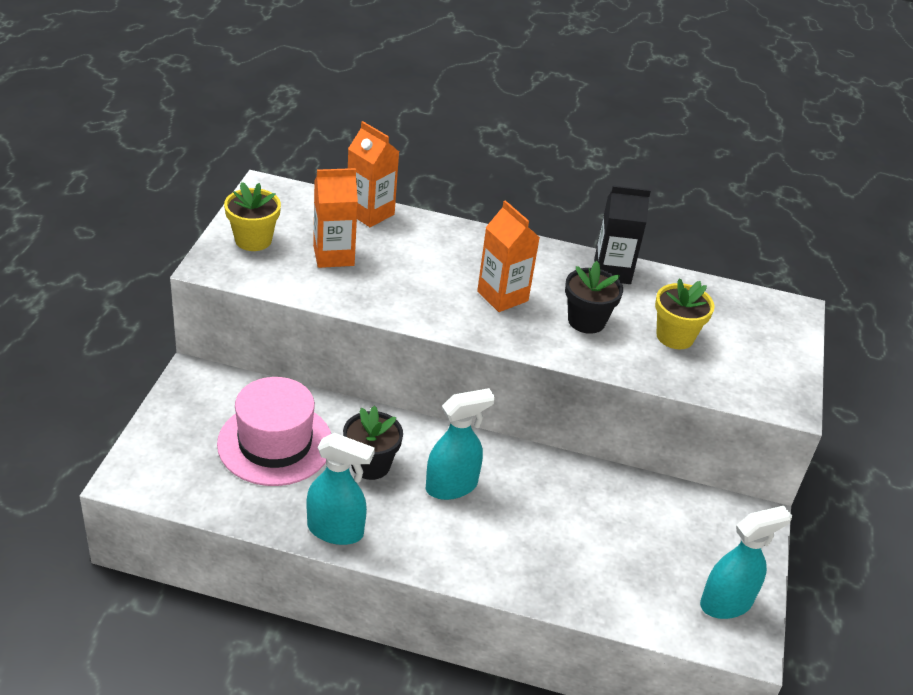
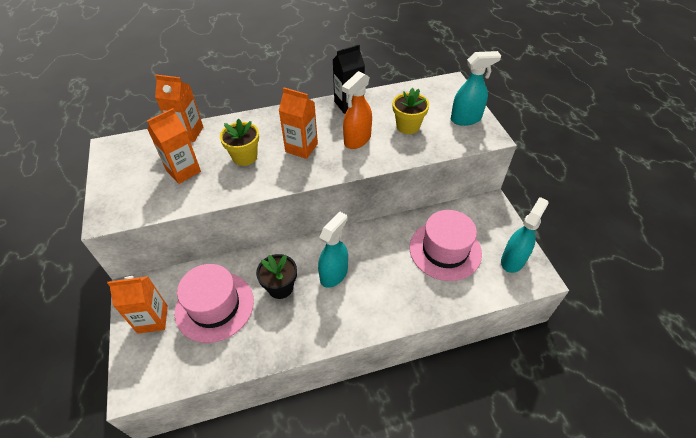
camera: 25 degrees left, 10 degrees up
yellow flower pot [224,182,281,251] -> yellow flower pot moved to [220,119,259,166]
turquoise spray bottle [307,433,375,545] -> turquoise spray bottle moved to [451,51,501,126]
black flower pot [565,261,623,334] -> orange spray bottle [342,71,372,149]
none -> orange carton [107,276,168,334]
none -> pink hat [410,210,482,281]

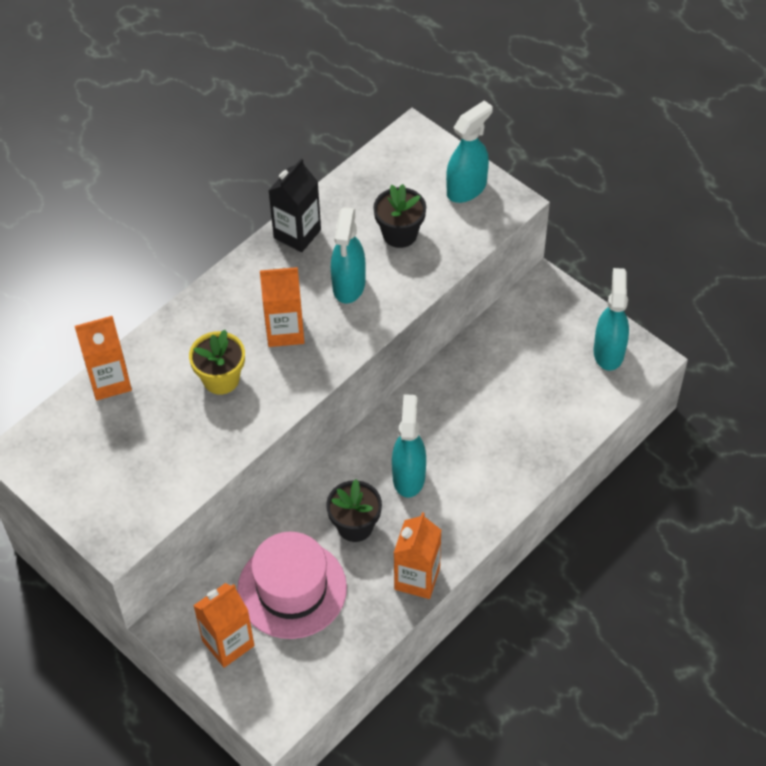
camera: 30 degrees left, 5 degrees up
orange carton [147,108,201,184] -> orange carton moved to [394,512,441,599]
orange spray bottle [342,71,372,149] -> turquoise spray bottle [331,207,366,303]
yellow flower pot [393,88,429,134] -> black flower pot [373,184,426,248]
pink hat [410,210,482,281] -> none

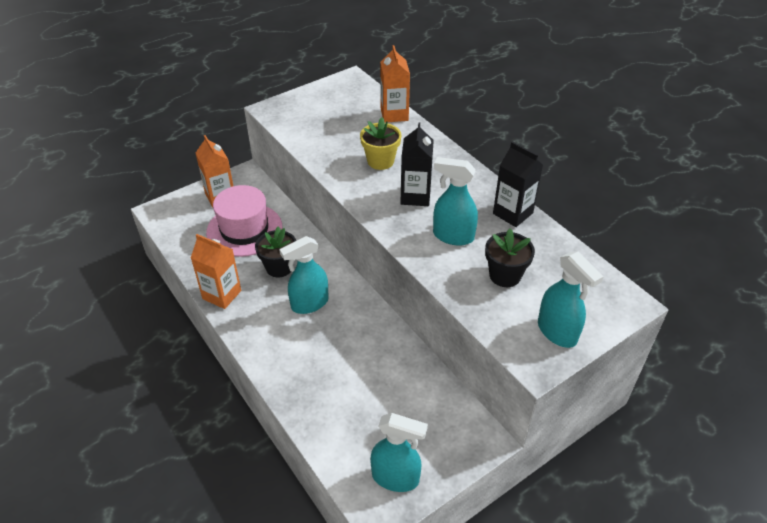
camera: 100 degrees right, 10 degrees down
orange carton [260,266,304,347] -> black carton [400,122,434,206]
turquoise spray bottle [392,394,426,498] -> turquoise spray bottle turned 135 degrees clockwise [279,236,329,314]

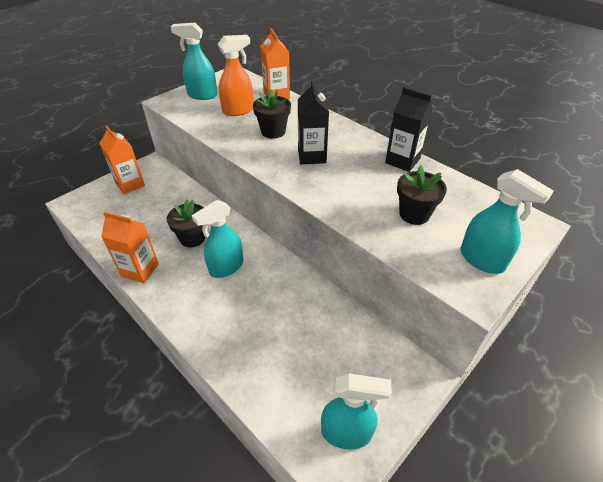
camera: 10 degrees left, 0 degrees up
pink hat [206,185,282,257] -> none
yellow flower pot [360,117,401,170] -> black flower pot [253,89,291,139]
turquoise spray bottle [433,157,478,246] -> turquoise spray bottle moved to [171,23,217,100]
none -> orange spray bottle [218,35,253,116]

